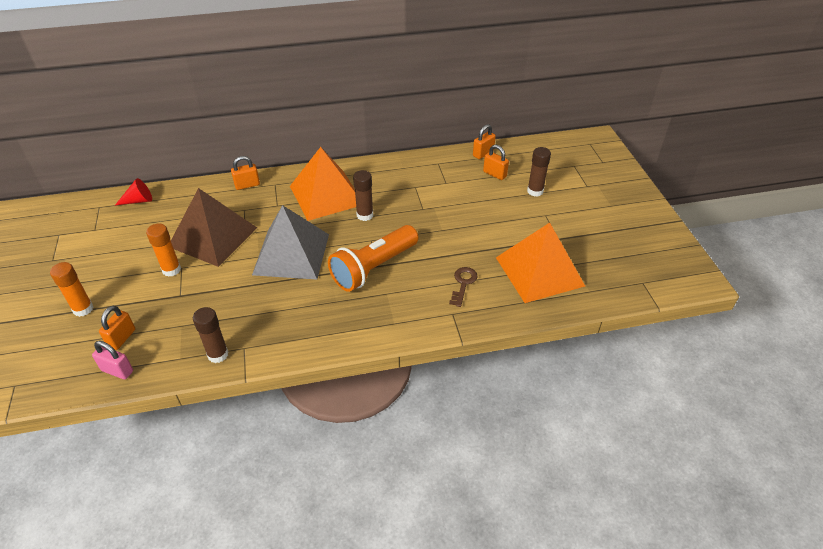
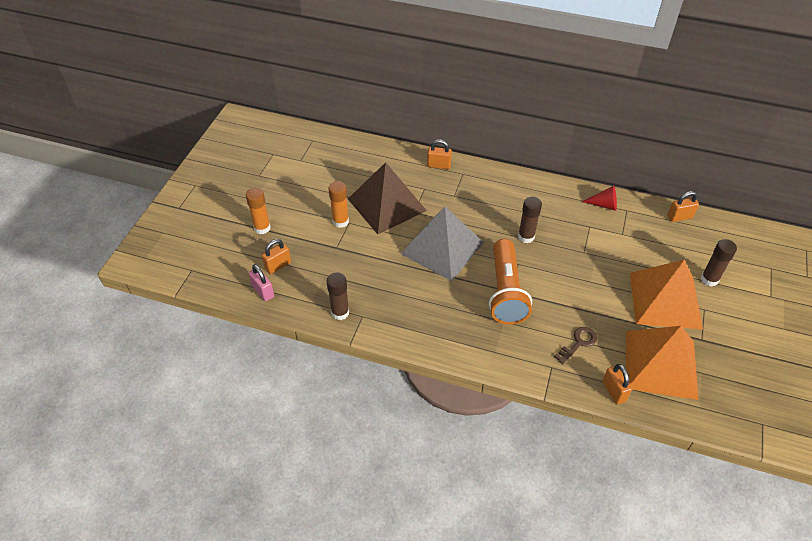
camera: 30 degrees right, 5 degrees up
red cone [115,178,152,205] -> red cone moved to [582,186,617,211]
orange pyramid [290,147,356,221] -> orange pyramid moved to [630,260,703,329]
orange flashlight [328,225,418,292] -> orange flashlight turned 75 degrees counterclockwise [489,239,532,325]
orange padlock [483,145,509,180] -> orange padlock moved to [603,364,632,404]

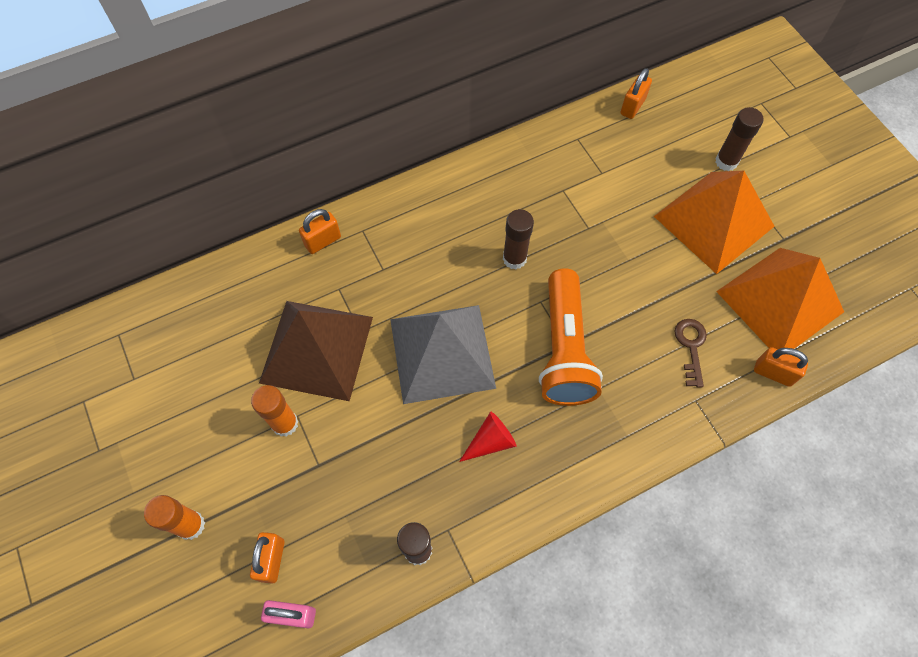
camera: 45 degrees left, 15 degrees up
orange flashlight [489,239,532,325] -> orange flashlight turned 45 degrees clockwise [539,268,603,406]
red cone [582,186,617,211] -> red cone moved to [459,412,516,462]

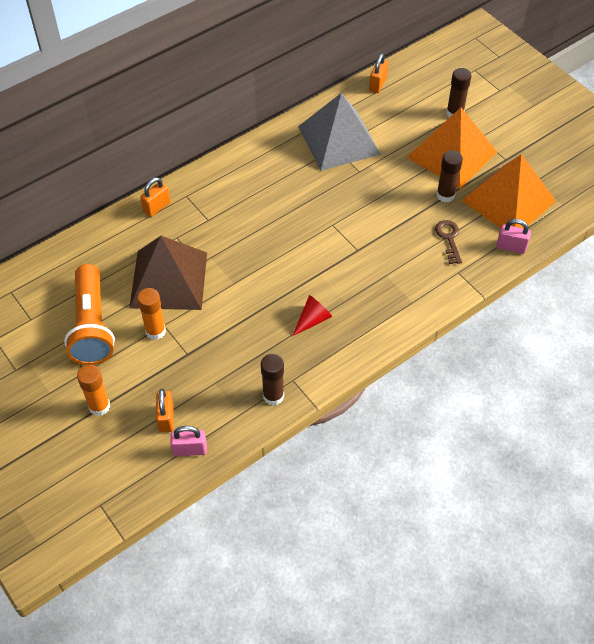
camera: 10 degrees left, 10 degrees down
grey pyramid [390,305,496,404] -> grey pyramid moved to [298,93,381,171]
brown glue stick [503,209,534,270] -> brown glue stick moved to [436,150,463,202]
orange flashlight [539,268,603,406] -> orange flashlight moved to [64,264,115,365]
orange padlock [754,347,808,387] -> pink padlock [497,219,531,254]

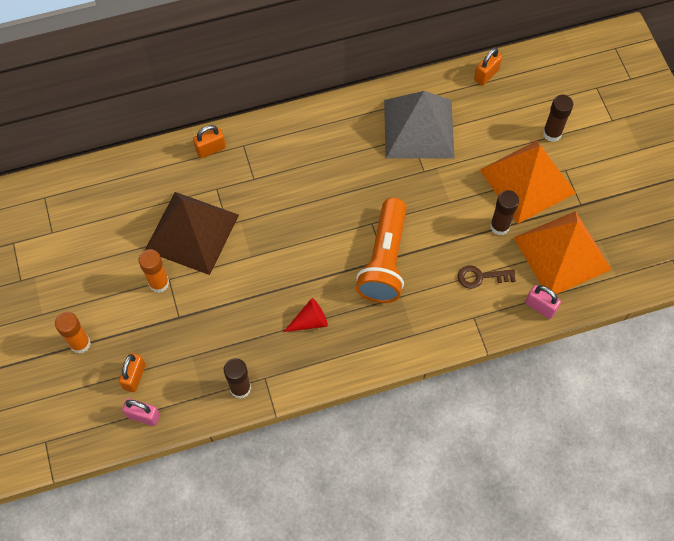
camera: 20 degrees right, 10 degrees up
orange flashlight [64,264,115,365] -> orange flashlight moved to [356,198,407,303]
brown key [435,220,462,264] -> brown key turned 105 degrees counterclockwise [458,265,516,289]

